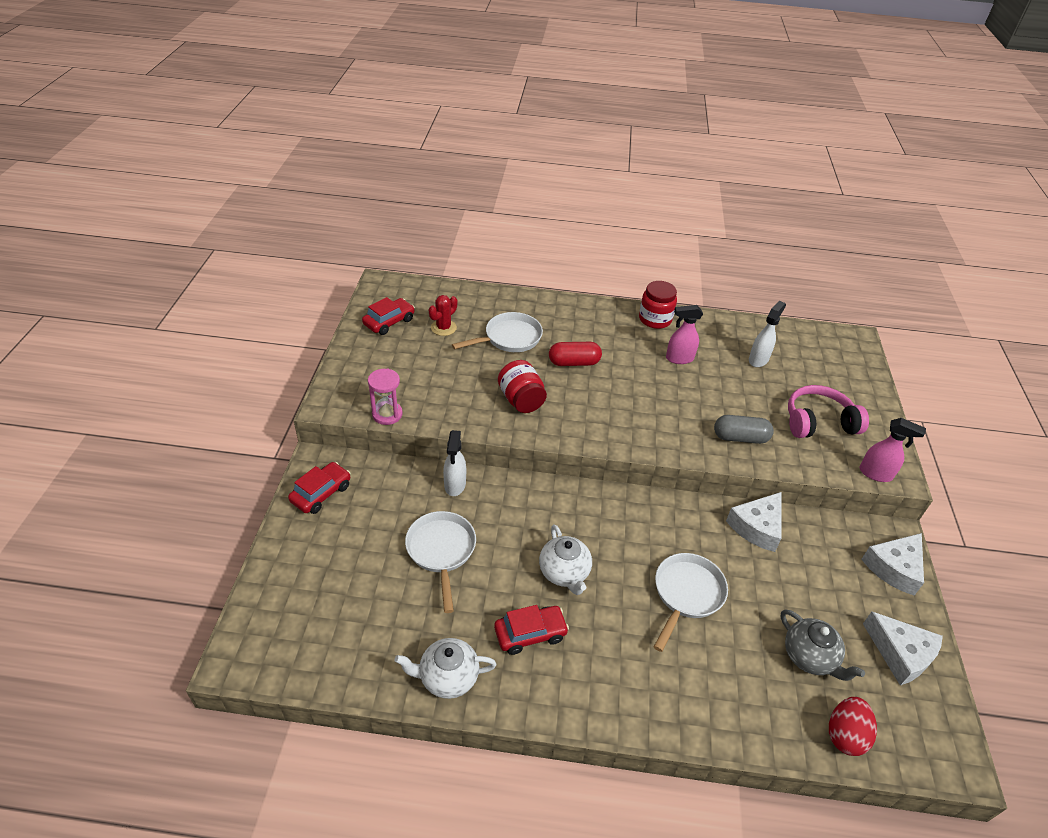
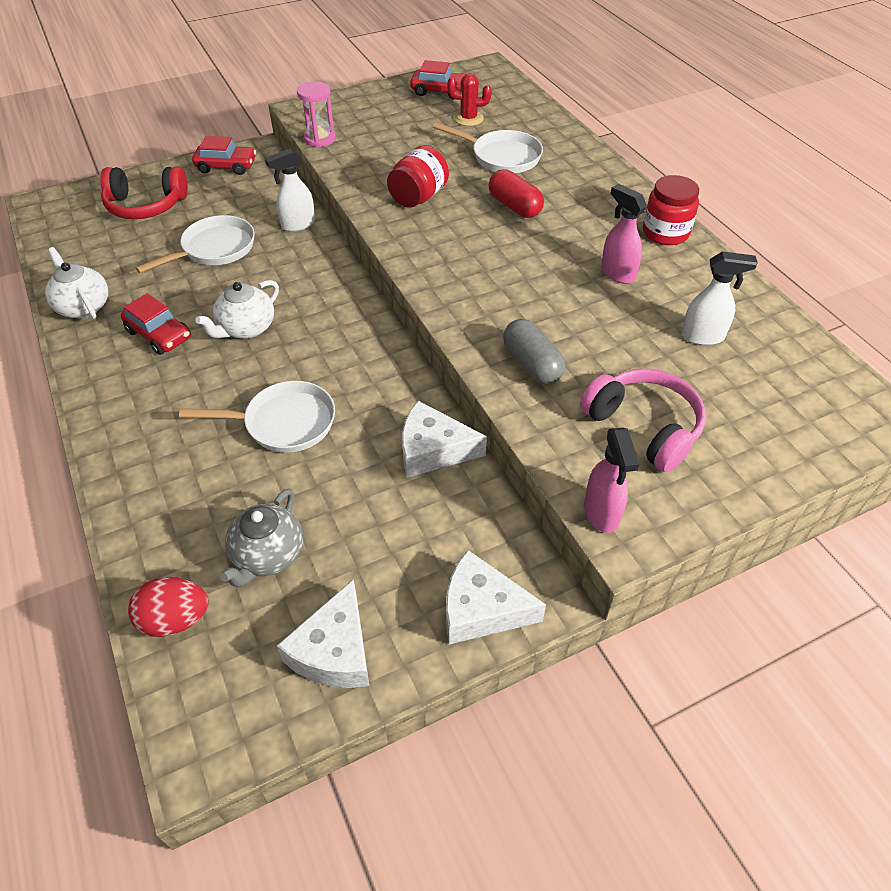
camera: 60 degrees right, 5 degrees up
none -> red headphones [101,167,188,219]

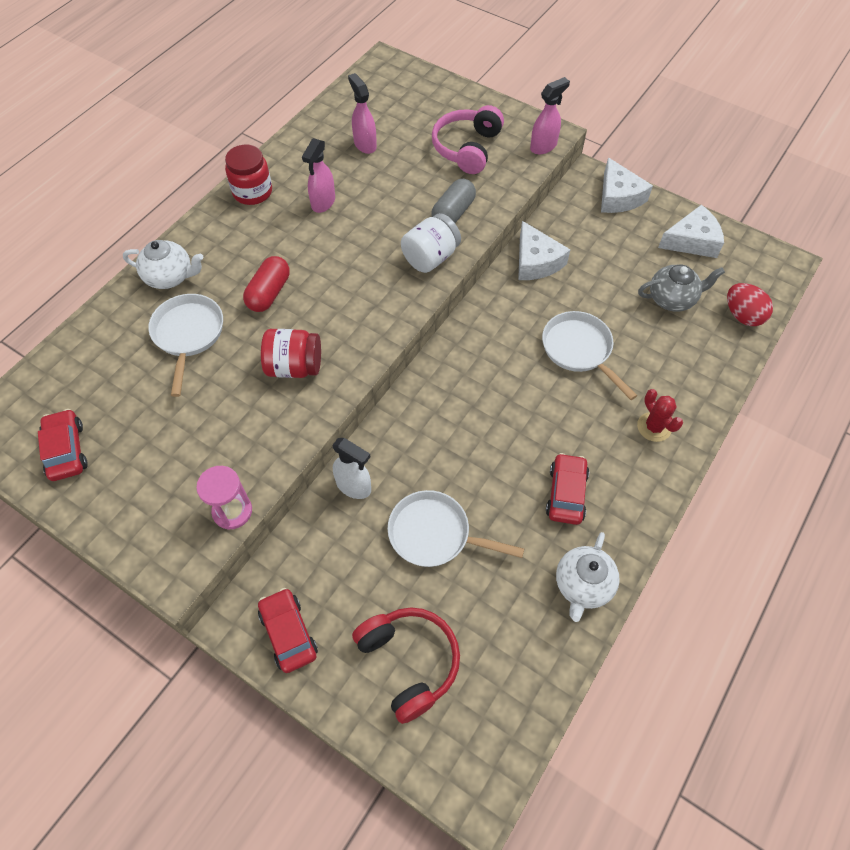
camera: 120 degrees left, 10 degrees up
white teapot [195,280,279,339] -> white teapot moved to [123,240,204,289]
red cactus [447,73,492,126] -> red cactus moved to [637,389,683,442]
white spray bottle [681,251,758,345] -> pink spray bottle [348,73,377,154]
none -> white jar [401,213,461,273]

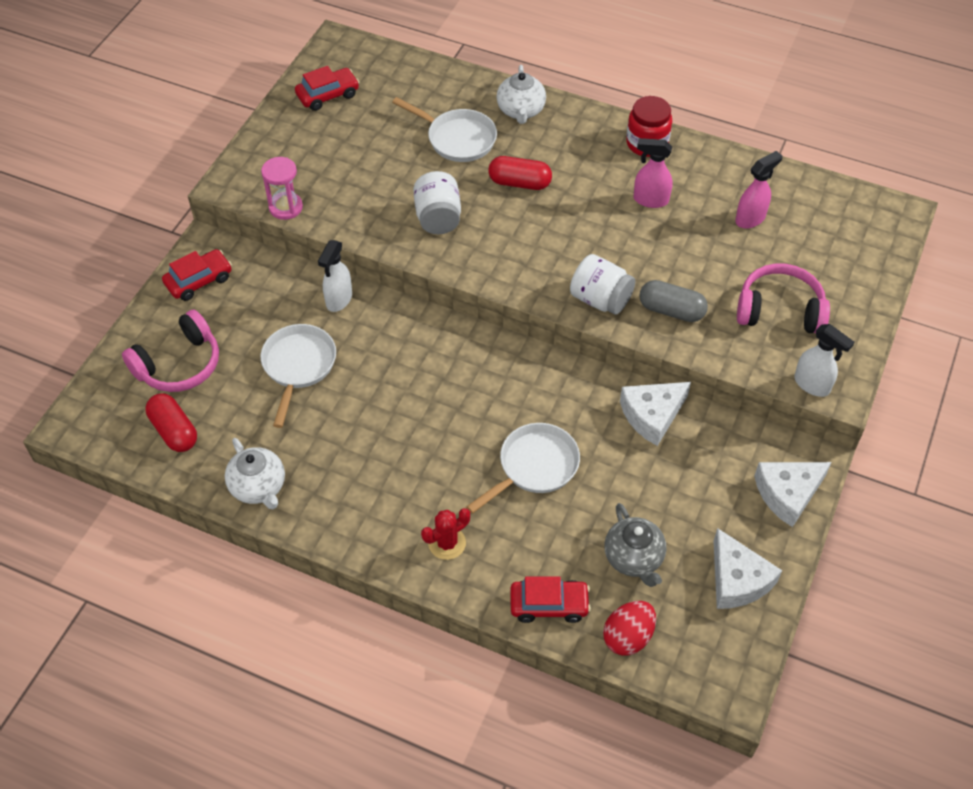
camera: 80 degrees right, 5 degrees down
white pan [148,294,223,397] -> white pan turned 45 degrees clockwise [392,97,497,162]
red jar [261,329,321,378] -> white jar [413,171,461,234]
red headphones [352,607,460,724] -> pink headphones [122,309,219,392]
pink spray bottle [530,77,570,155] -> white spray bottle [794,324,854,397]
red car [546,453,589,525] -> red car moved to [510,576,591,623]
white teapot [556,532,620,622] -> white teapot turned 135 degrees counterclockwise [225,438,285,509]
none -> red capsule [146,393,197,452]

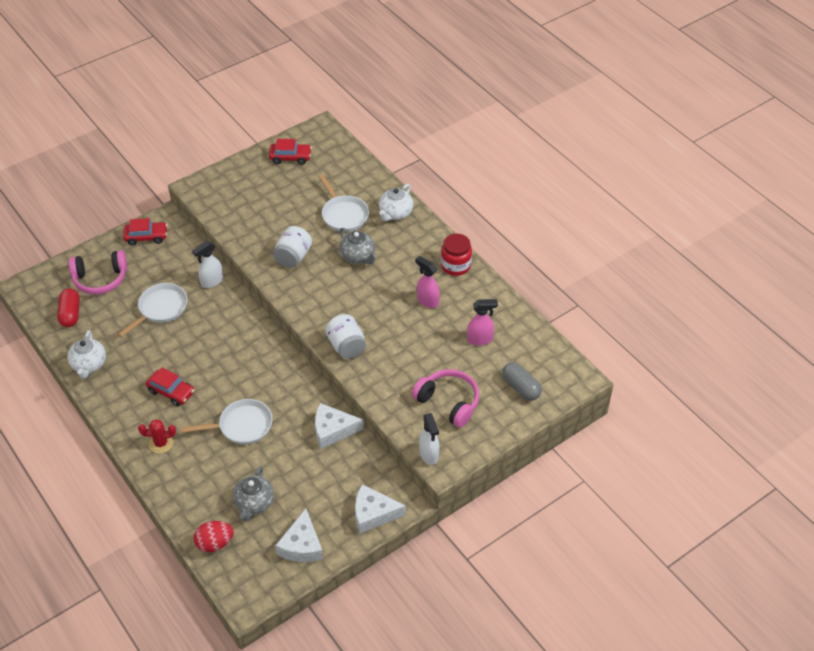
camera: 30 degrees right, 5 degrees down
pink hourglass [261,157,303,220] -> none
red capsule [488,156,552,190] -> grey teapot [339,228,377,264]
red car [510,576,591,623] -> red car moved to [146,368,194,406]
grey capsule [639,280,708,322] -> grey capsule moved to [502,362,542,401]

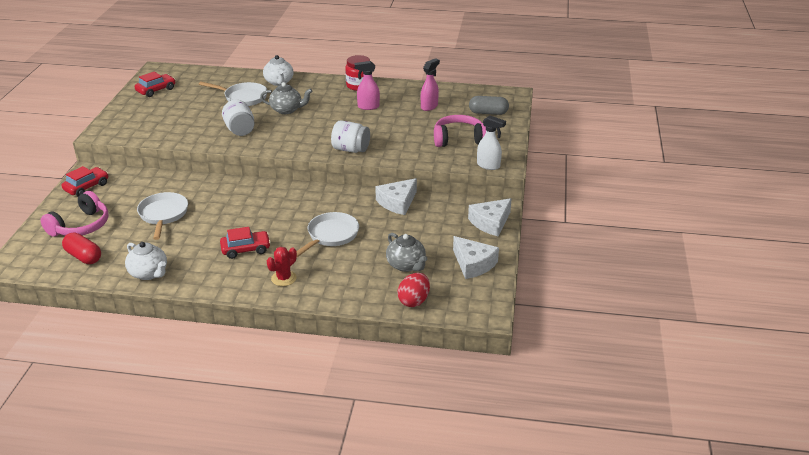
camera: 45 degrees left, 15 degrees down
white spray bottle [192,241,223,288] -> none

